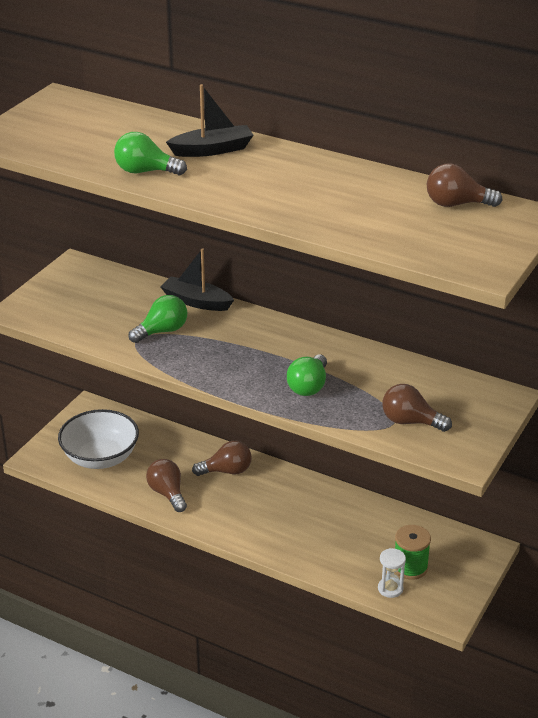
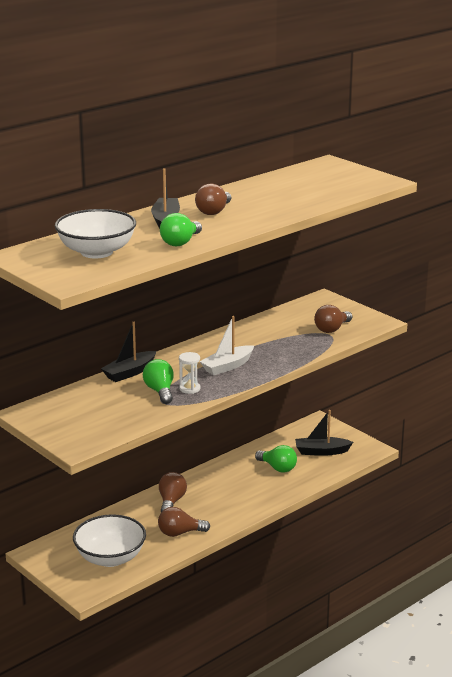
camera: 70 degrees left, 10 degrees down
green light bulb [287,355,327,396] -> green light bulb moved to [255,445,297,473]
white hourglass [378,548,406,598] -> white hourglass moved to [179,352,200,394]
green spool [395,525,431,580] -> black boat [295,410,353,456]
brown light bulb [427,163,502,207] -> brown light bulb moved to [195,184,231,215]
none -> white bowl [55,209,136,259]
none -> white boat [200,316,254,375]

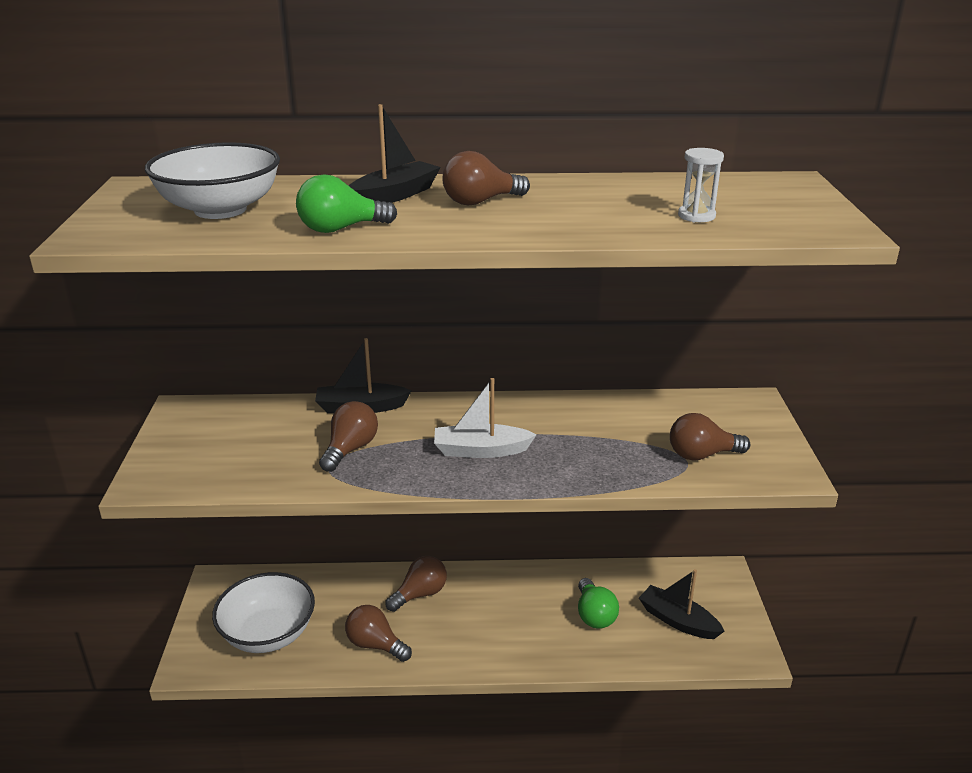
camera: 40 degrees right, 5 degrees up
green light bulb [143,359,174,404] -> brown light bulb [319,401,378,472]
white hourglass [179,352,200,394] -> white hourglass moved to [678,148,724,222]

